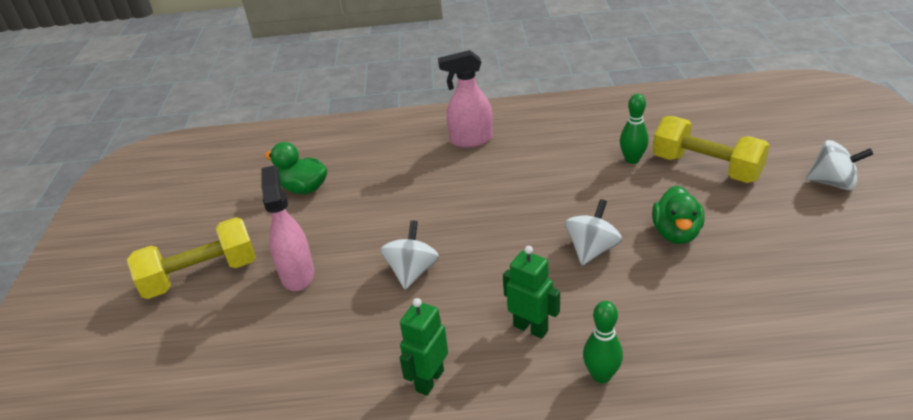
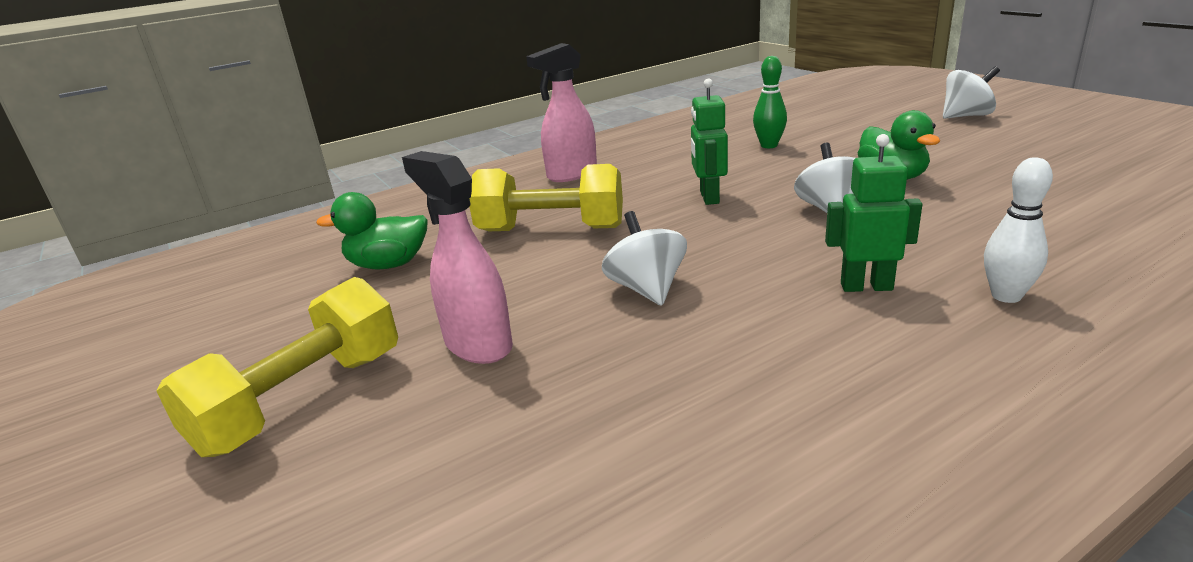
camera: 30 degrees left, 10 degrees down
green robot [400,298,448,396] -> green robot moved to [691,79,728,205]
green bowling pin [583,301,623,383] -> white bowling pin [984,157,1053,303]
yellow dumbbell [653,116,770,183] -> yellow dumbbell moved to [469,164,623,231]

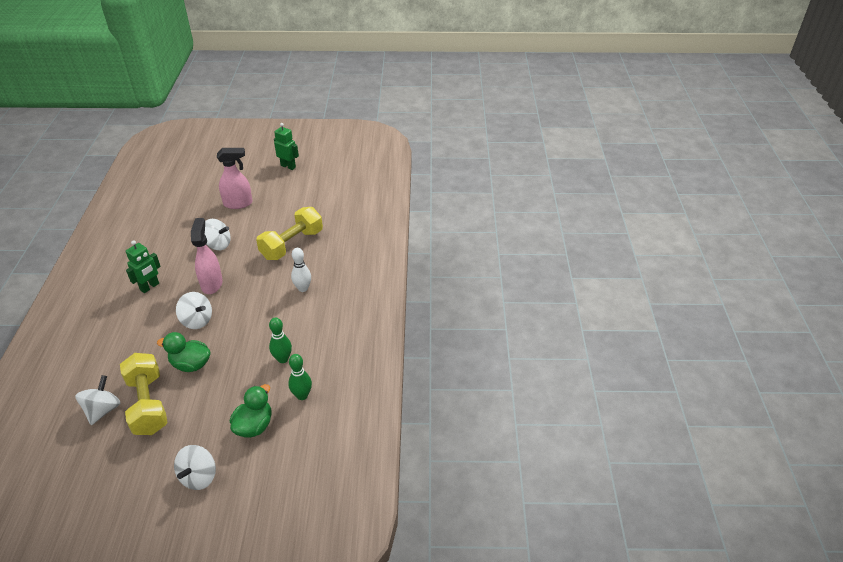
camera: 120 degrees right, 15 degrees up
yellow dumbbell [157,277,398,457] -> yellow dumbbell moved to [120,353,168,435]
green duck [316,192,428,269] -> green duck moved to [230,384,271,438]
pink spray bottle [526,43,597,182] -> pink spray bottle moved to [191,218,223,294]
green robot [691,79,728,205] -> green robot moved to [274,123,299,170]
white bowling pin [984,157,1053,303] -> white bowling pin moved to [291,248,311,292]
none -> white spinning top [75,375,120,425]
none -> green bowling pin [288,354,312,400]

